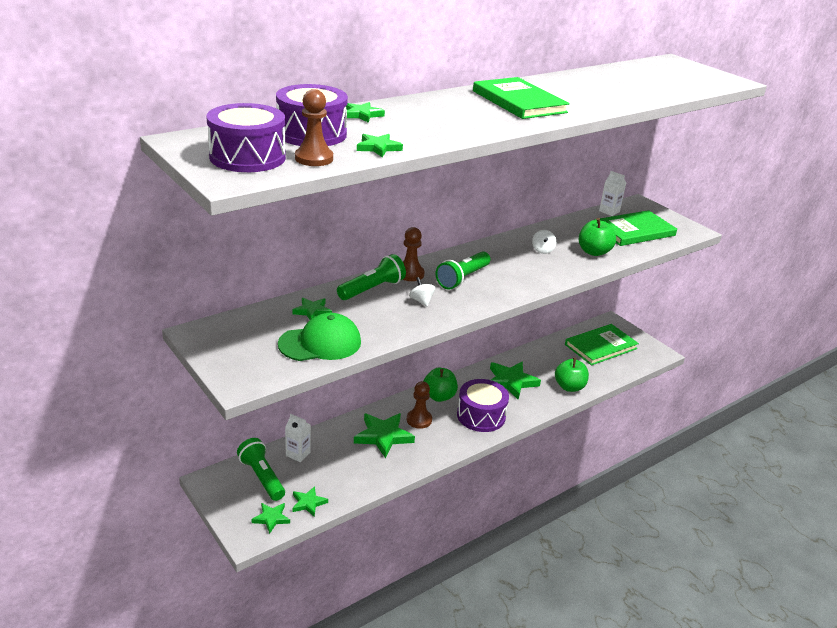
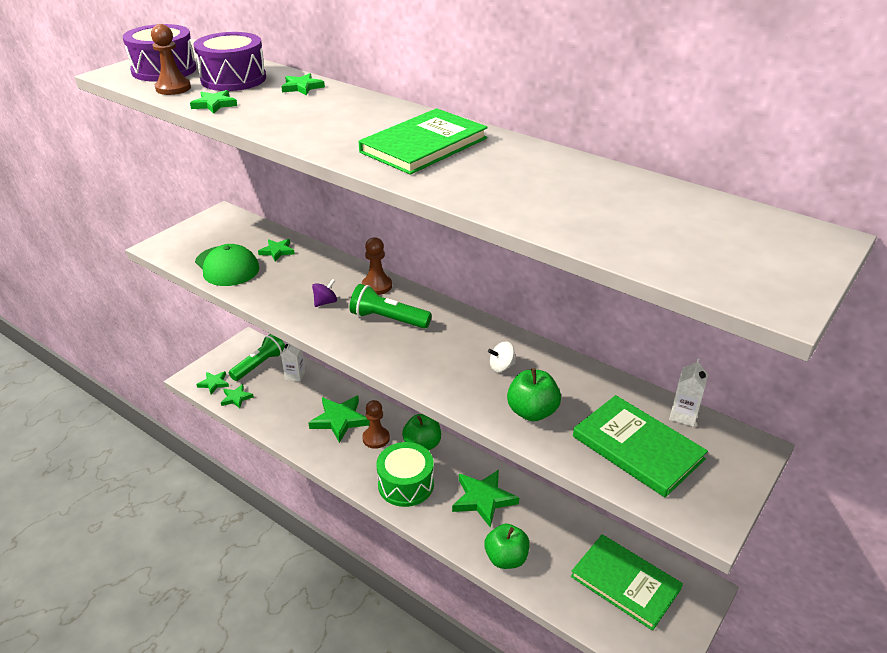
camera: 75 degrees right, 5 degrees up
green flashlight [337,254,406,300] -> none
white spinning top [409,277,435,307] -> purple spinning top [312,279,337,307]
purple drum [457,379,509,432] -> green drum [376,442,434,507]

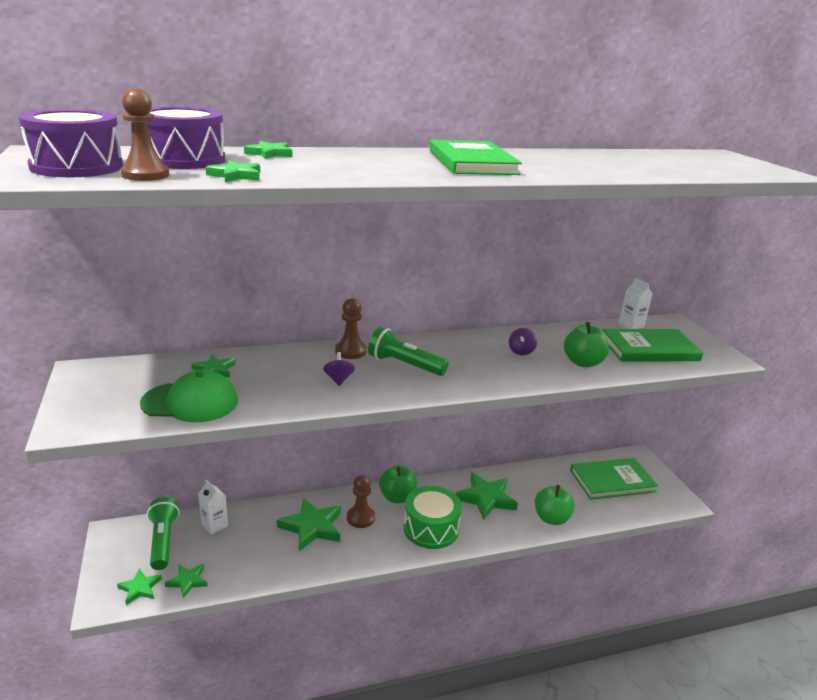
camera: 55 degrees left, 10 degrees down
green flashlight [350,284,432,329] -> green flashlight turned 60 degrees clockwise [368,327,449,376]
white spinning top [488,341,515,372] -> purple spinning top [509,328,537,355]

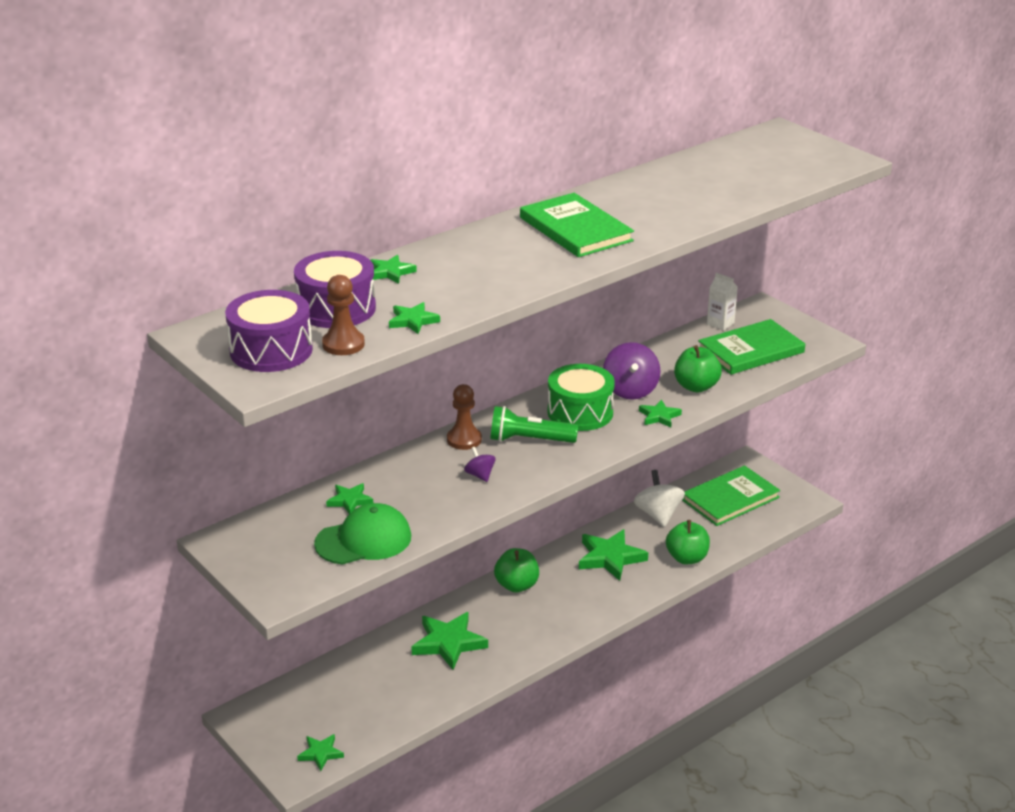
camera: 20 degrees left, 5 degrees up
green flashlight [147,497,180,570] -> none
green star [165,564,208,598] -> green star moved to [639,400,682,427]
white carton [198,480,228,534] -> none
brown pawn [347,475,375,528] -> none
green drum [404,486,462,549] -> green drum moved to [548,364,615,431]
purple spinning top [509,328,537,355] -> purple spinning top [603,342,661,400], size x1.85
none -> white spinning top [634,470,685,527]

